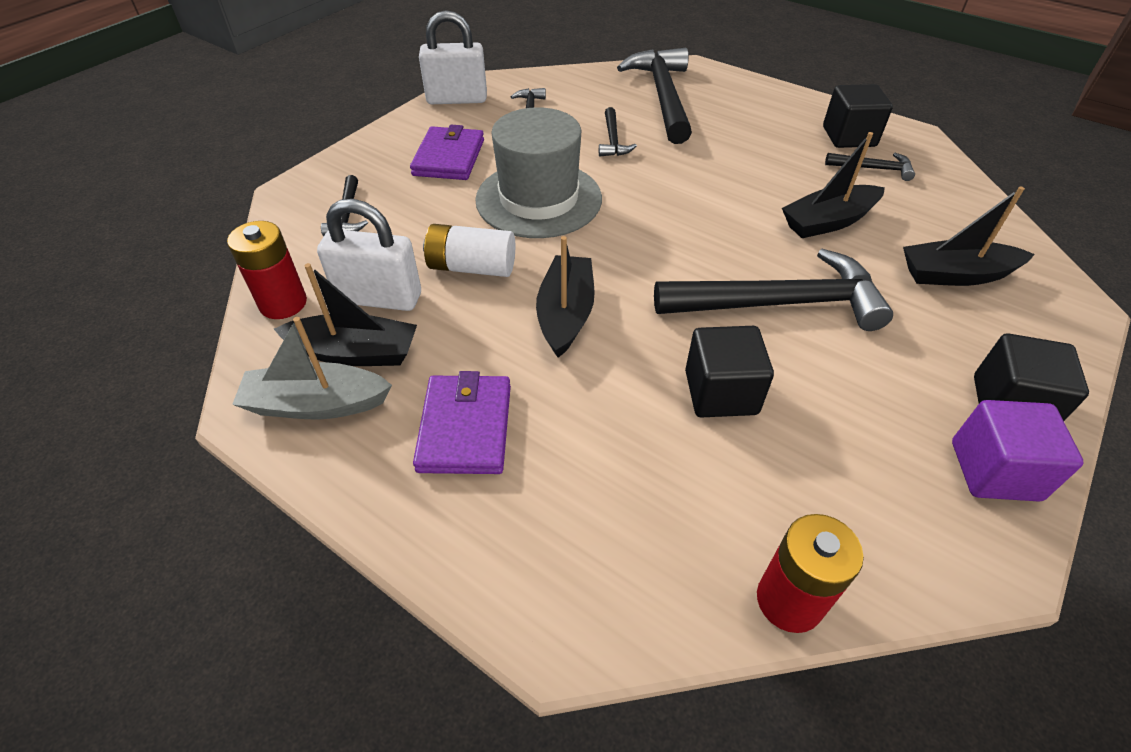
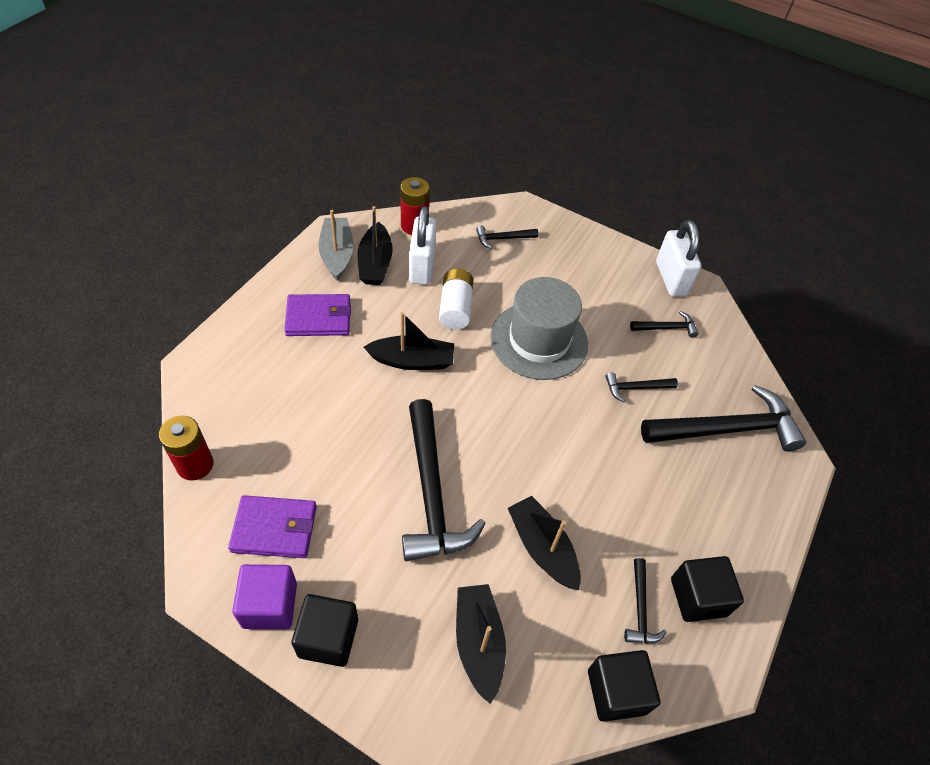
camera: 80 degrees right, 5 degrees up
purple wallet [410,125,484,180] -> purple wallet moved to [228,495,317,558]
black cube [685,326,774,417] -> black cube moved to [588,650,661,722]

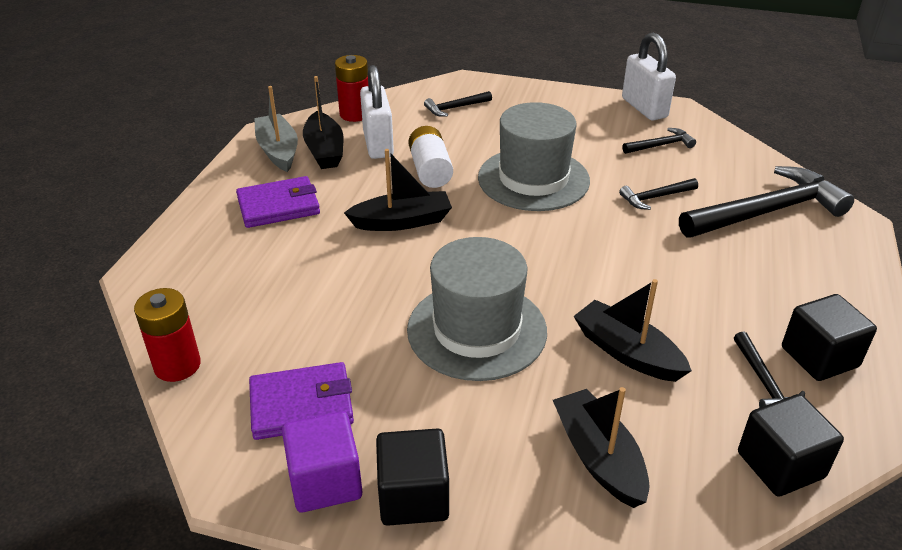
camera: 10 degrees left, 15 degrees down
black hammer [402,399,486,561] -> grey hat [407,237,547,381]

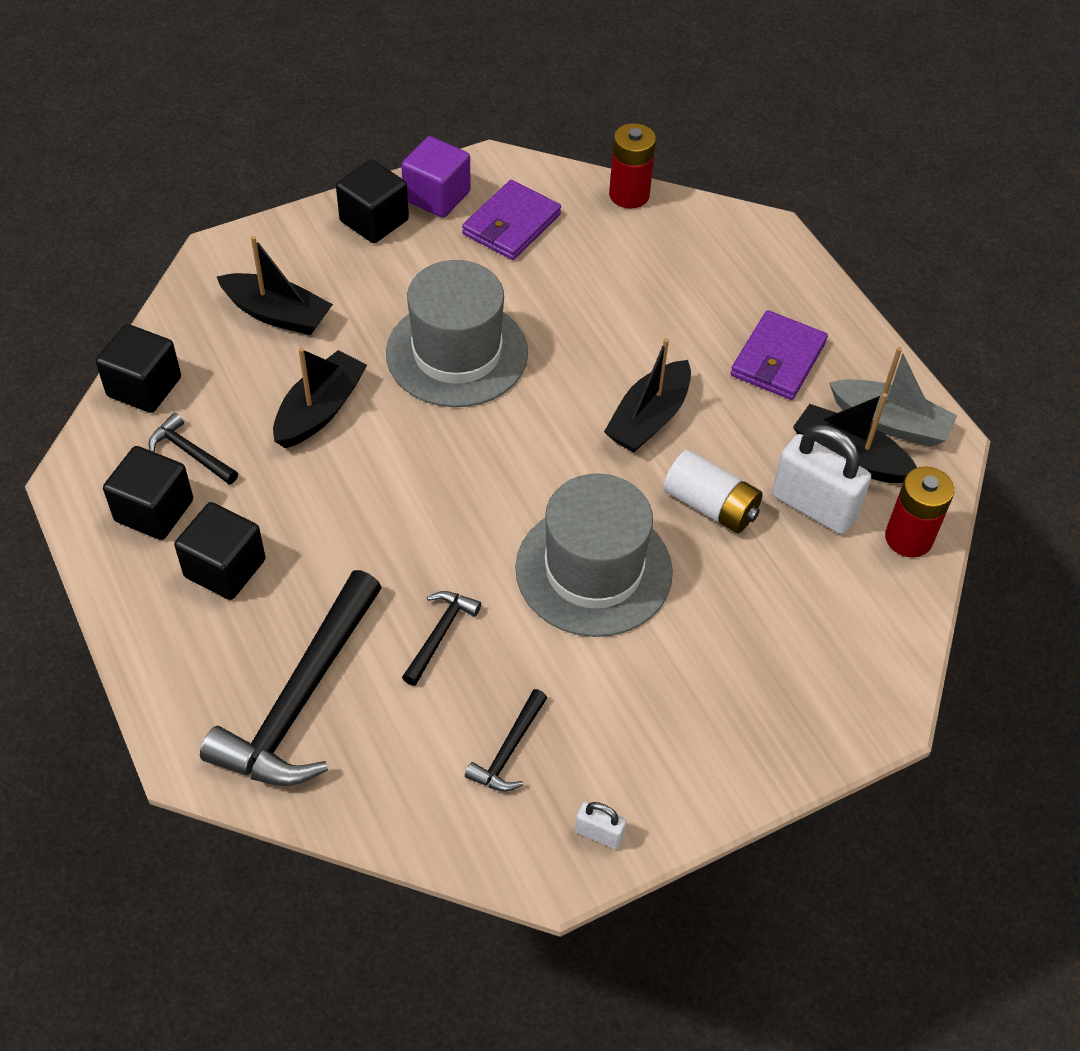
camera: 135 degrees right, 15 degrees up
black hammer [424,91,492,117] -> none
black boat [574,279,692,382] -> black boat turned 60 degrees counterclockwise [273,348,367,448]
white padlock [622,33,676,121] -> white padlock [575,802,626,849], size x0.47
none -> black cube [174,502,266,600]

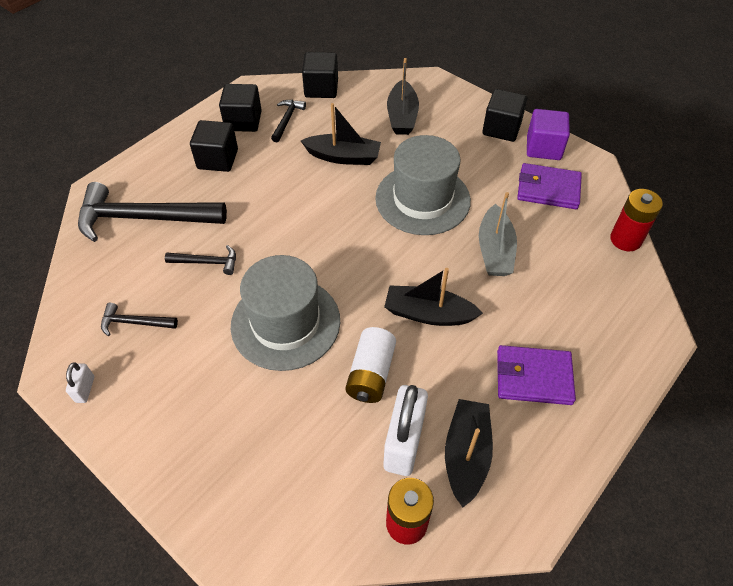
camera: 70 degrees right, 0 degrees up
grey boat [829,347,957,447] -> grey boat moved to [479,192,517,276]

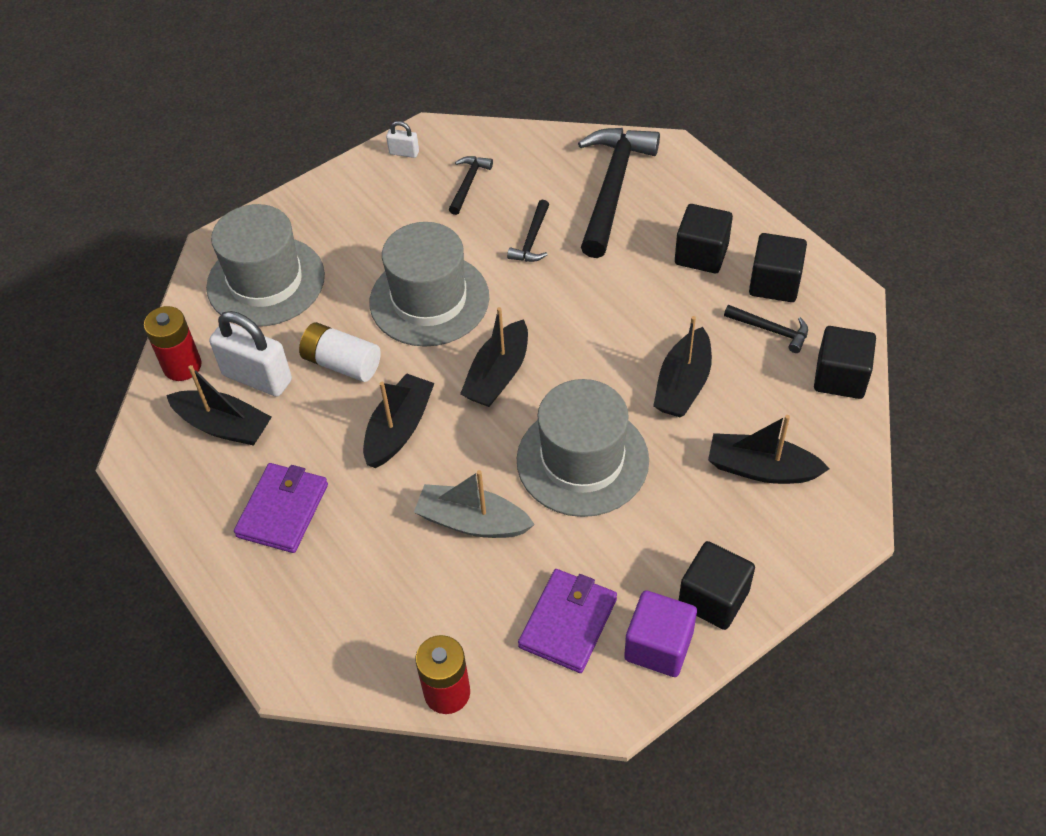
camera: 105 degrees right, 0 degrees up
none -> grey hat [206,204,325,327]
none -> black boat [460,307,528,407]

